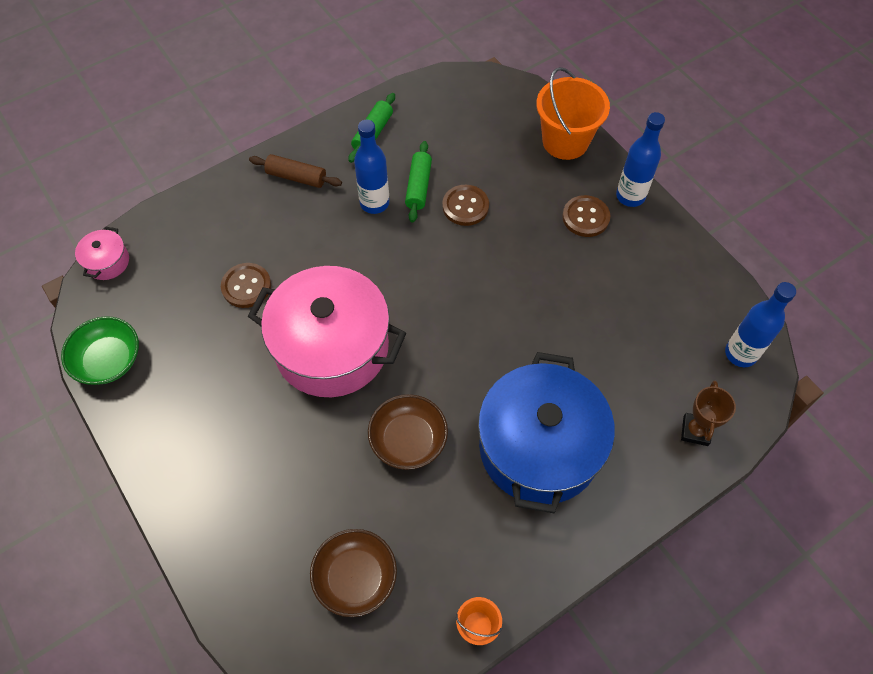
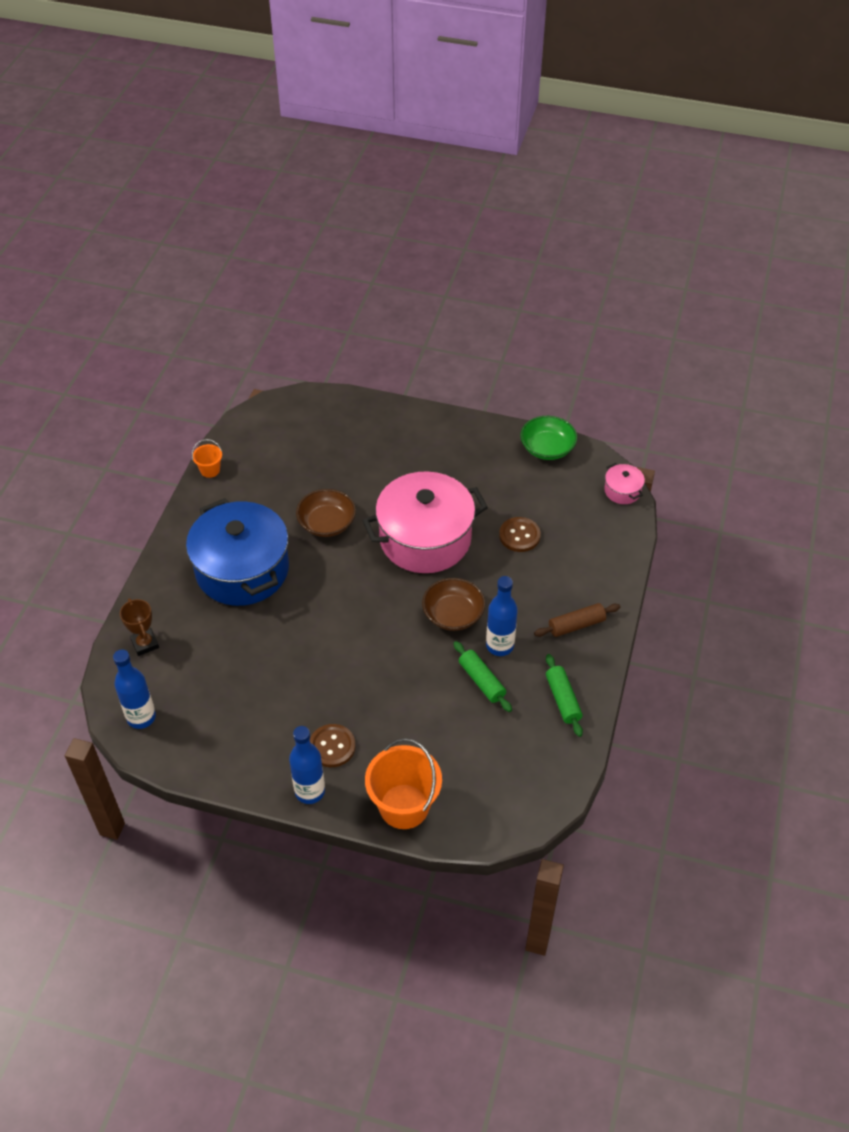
camera: 140 degrees right, 10 degrees down
brown bowl [310,529,397,617] -> brown bowl moved to [422,578,485,631]
brown button [442,185,489,226] -> none

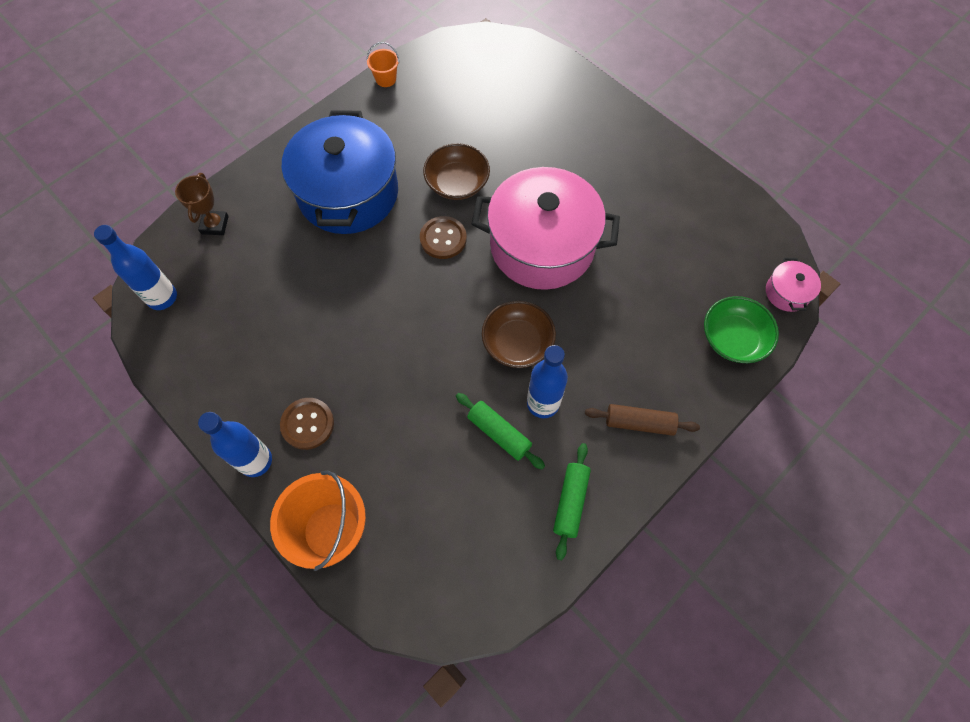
camera: 30 degrees right, 15 degrees up
green rolling pin [453,641,512,712] -> green rolling pin turned 45 degrees counterclockwise [456,393,545,469]
brown button [499,517,541,552] -> brown button moved to [420,216,467,259]
green bowl [520,416,577,460] -> green bowl moved to [704,296,779,363]

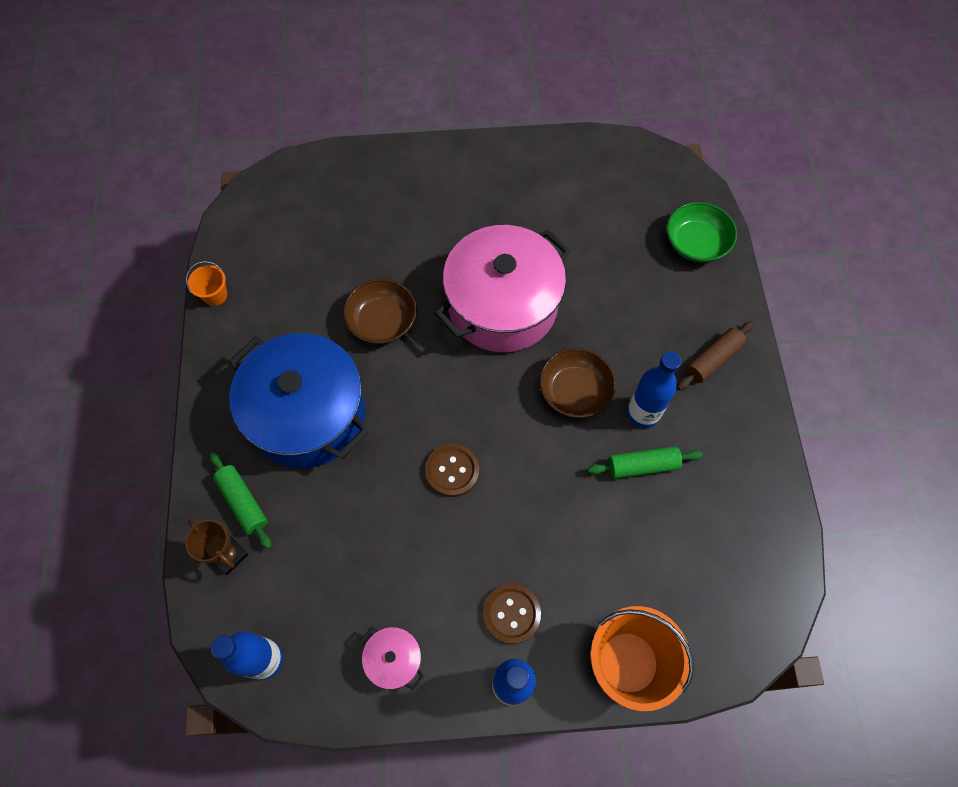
camera: 50 degrees left, 0 degrees up
brown button [420,216,467,259] -> brown button moved to [425,443,479,497]
green rolling pin [553,443,591,560] -> green rolling pin moved to [210,452,272,550]
pink pot [766,258,821,312] -> pink pot moved to [360,627,424,690]

